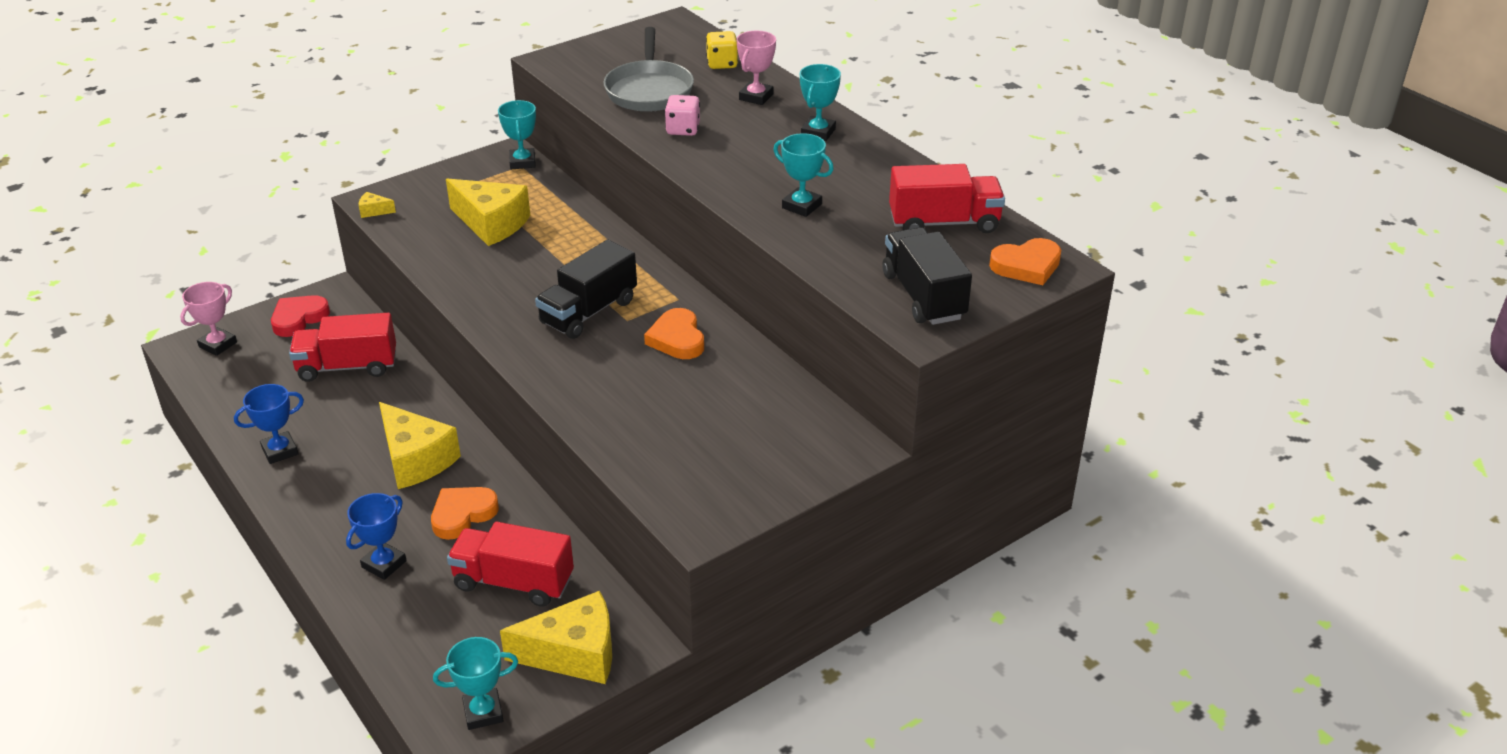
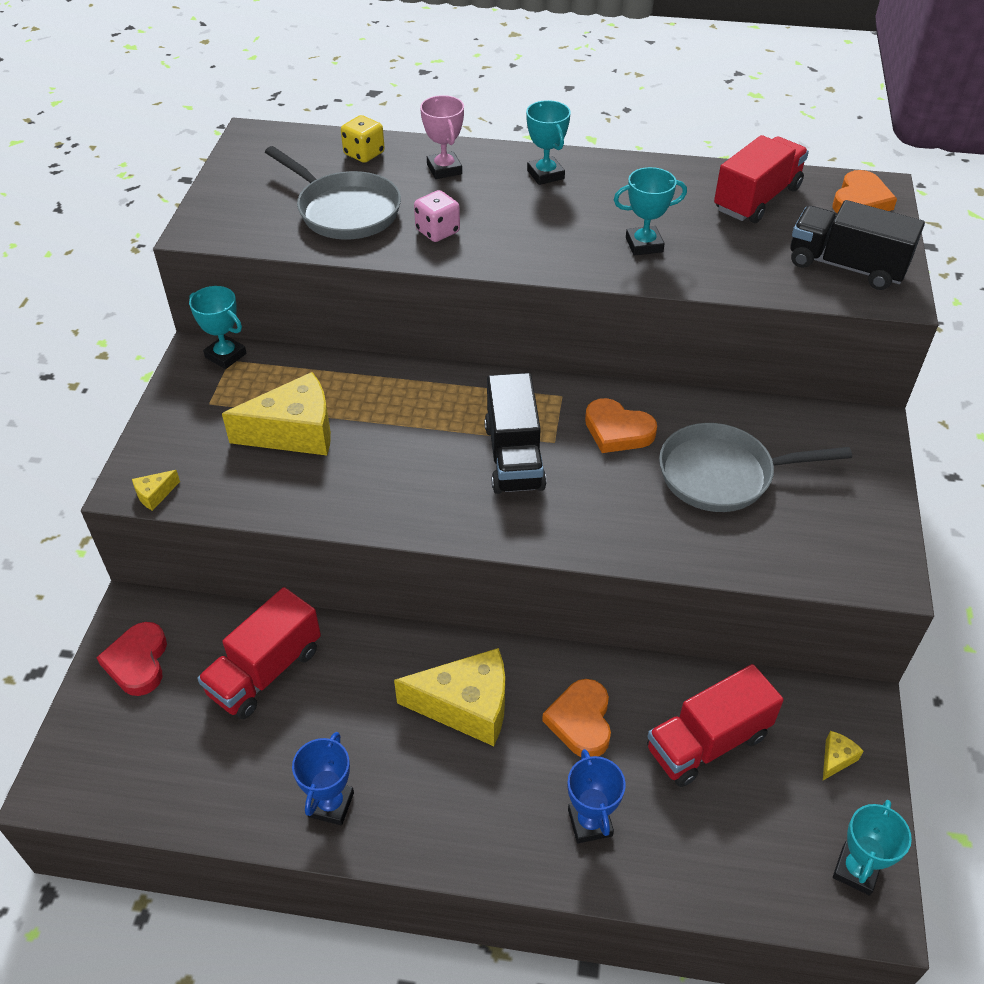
camera: 45 degrees left, 10 degrees up
pink trophy [180,282,237,356] -> none
yellow cheese [500,591,612,684] -> yellow cheese [823,731,863,780], size x0.41
none -> grey pan [659,423,852,512]

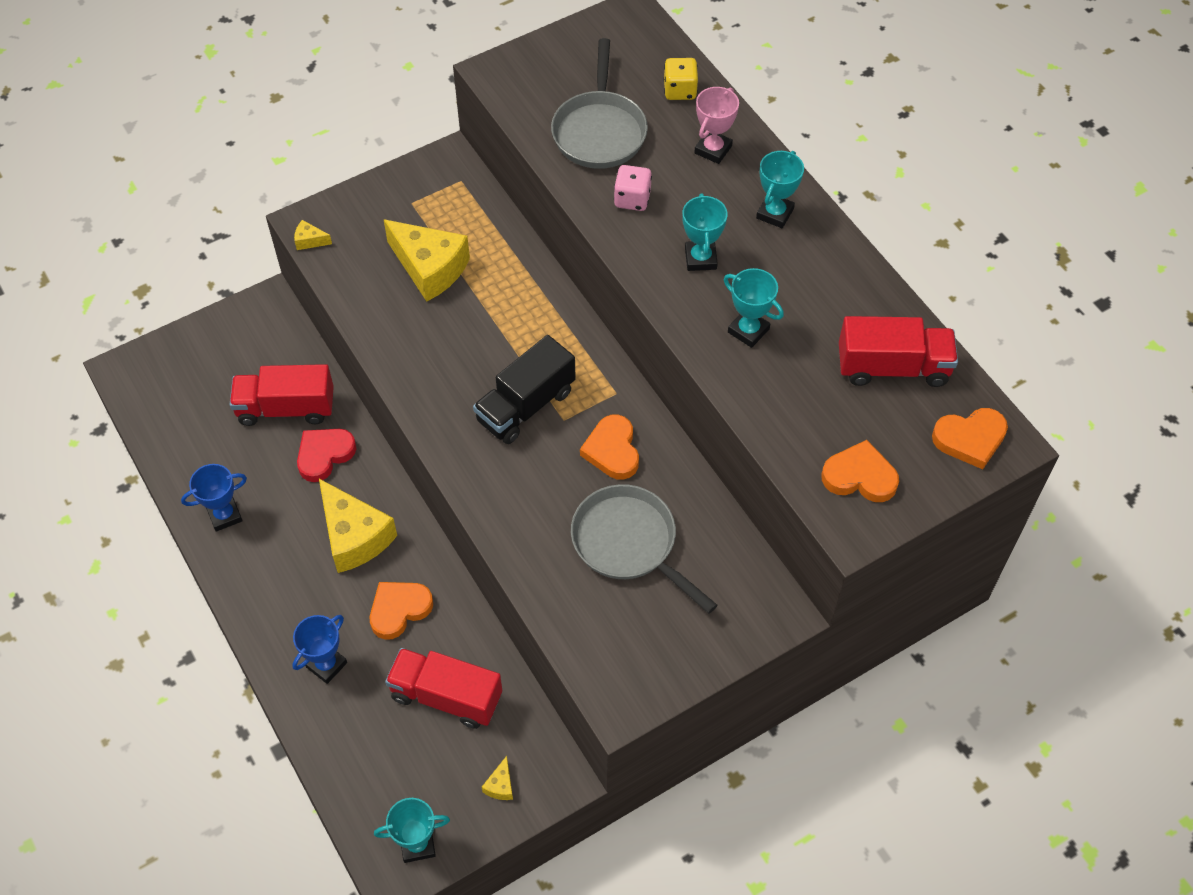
camera: 50 degrees right, 10 degrees up
red heart [96,622,167,696] -> red heart moved to [297,429,356,482]
turquoise trophy [189,286,247,369] -> turquoise trophy moved to [682,193,728,271]
black truck [791,200,925,290] -> orange heart [821,440,899,502]
yellow cheese [823,731,863,780] -> yellow cheese turned 105 degrees clockwise [482,756,513,800]

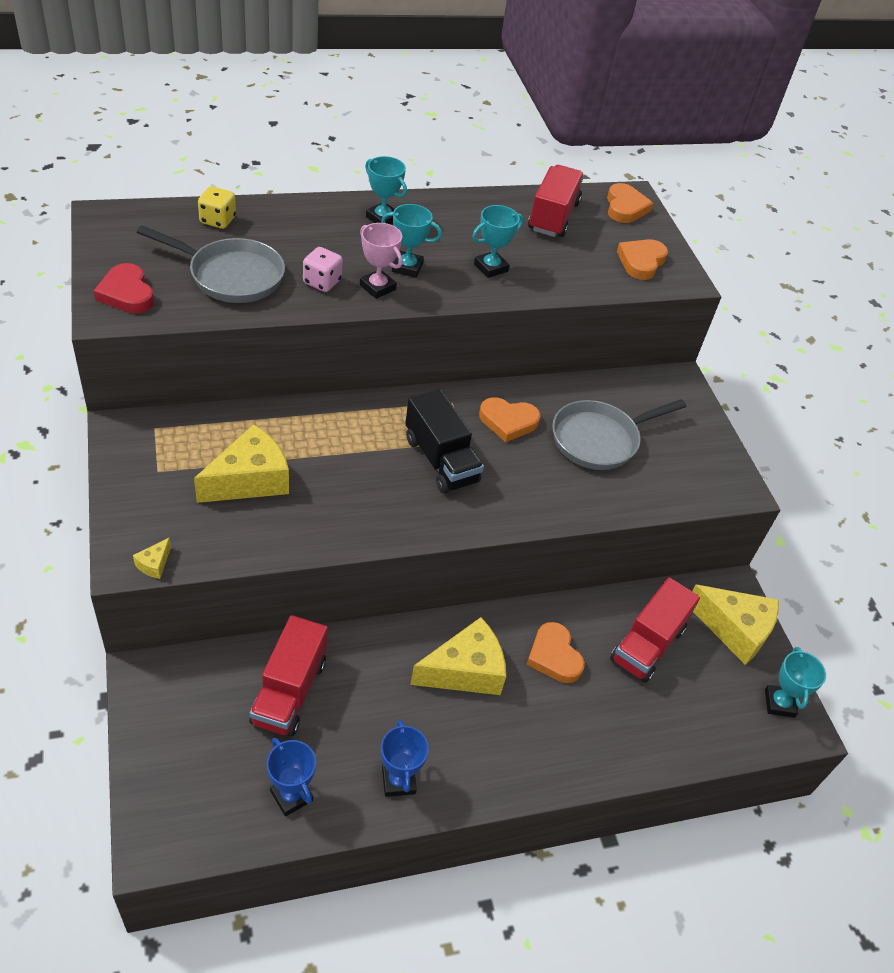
camera: 80 degrees left, 10 degrees down
blue trophy [292,615,347,684] -> blue trophy moved to [267,738,316,817]
red heart [297,429,356,482] -> red heart moved to [94,263,154,313]
yellow cheese [482,756,513,800] -> yellow cheese [692,584,779,665], size x2.42
pink trophy [694,87,739,164] -> pink trophy moved to [360,223,402,299]

